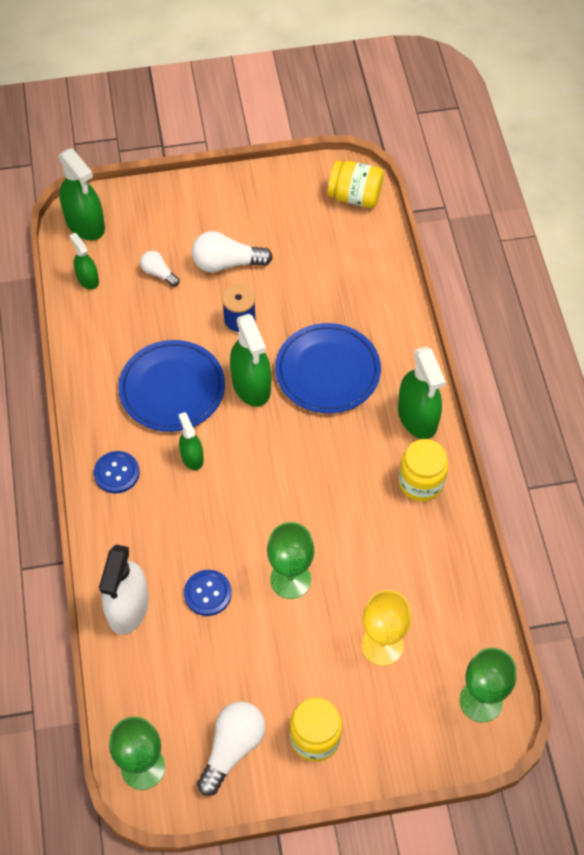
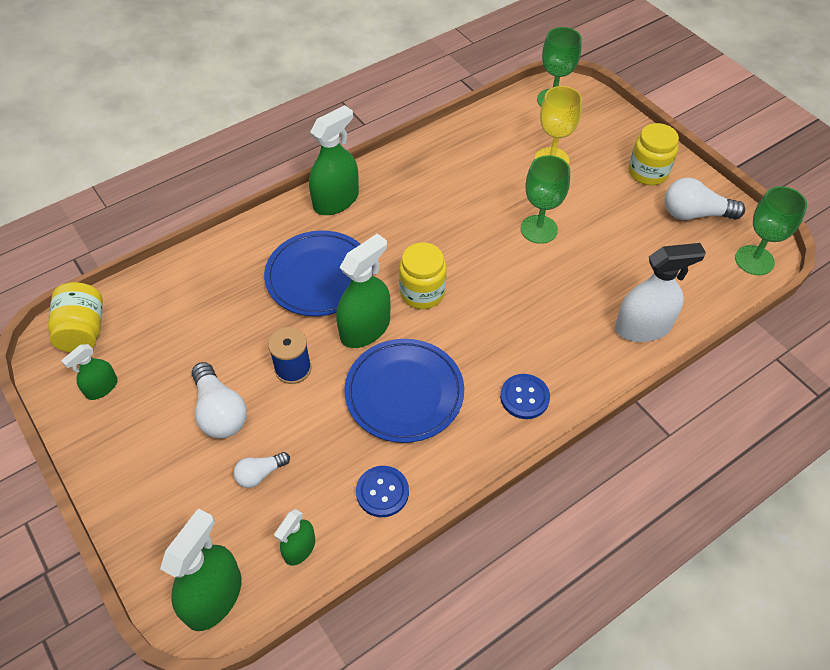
camera: 115 degrees left, 5 degrees down
white light bulb [140,251,179,287] -> white light bulb turned 45 degrees clockwise [234,452,290,488]
green spray bottle [178,412,204,470] -> green spray bottle moved to [61,344,118,400]
blue button [184,570,232,616] -> blue button moved to [356,466,409,517]
yellow jar [399,439,448,502] -> yellow jar moved to [399,242,446,309]

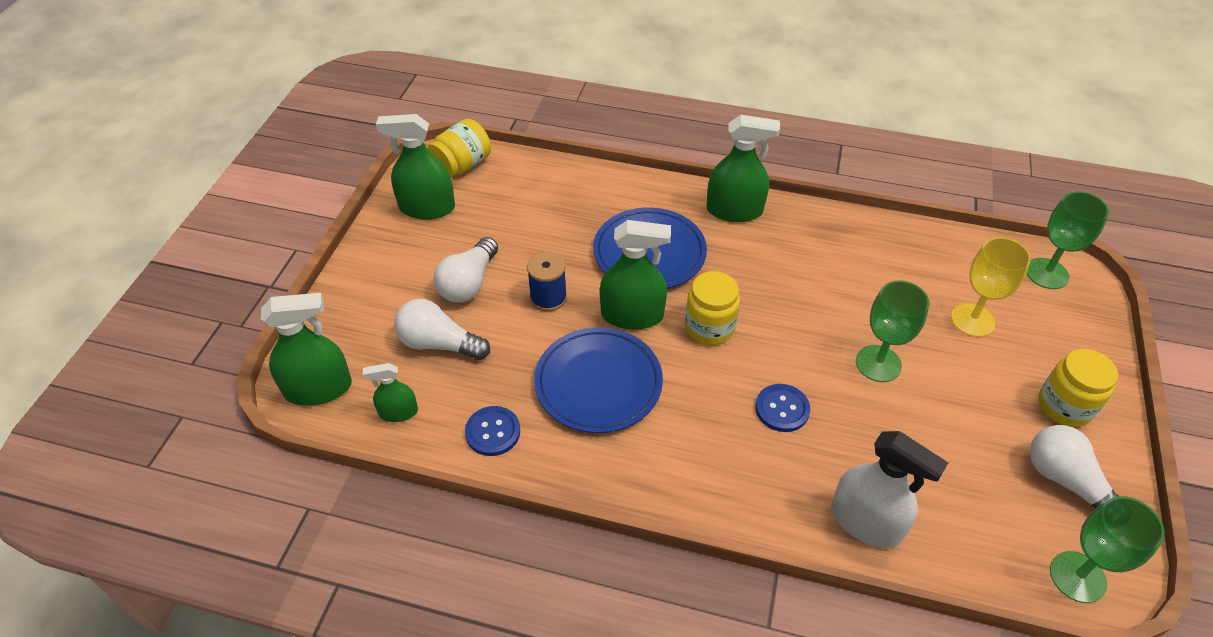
camera: 50 degrees right, 5 degrees down
green spray bottle [61,344,118,400] -> green spray bottle [376,114,455,219], size x1.76
white light bulb [234,452,290,488] -> white light bulb [394,299,490,360], size x1.73
blue button [500,374,550,419] -> blue button moved to [755,384,810,432]

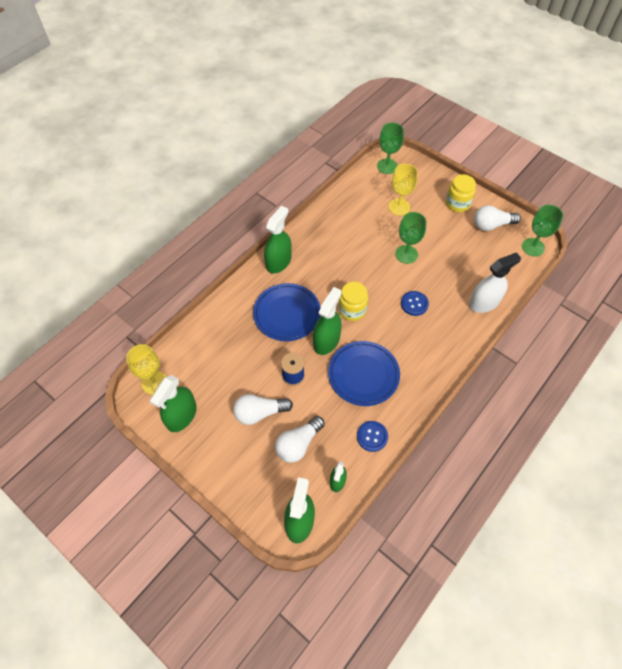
camera: 65 degrees left, 10 degrees up
yellow jar [427,119,491,178] -> yellow goblet [126,344,166,395]
white light bulb [434,237,498,303] -> white light bulb turned 120 degrees clockwise [233,394,293,425]

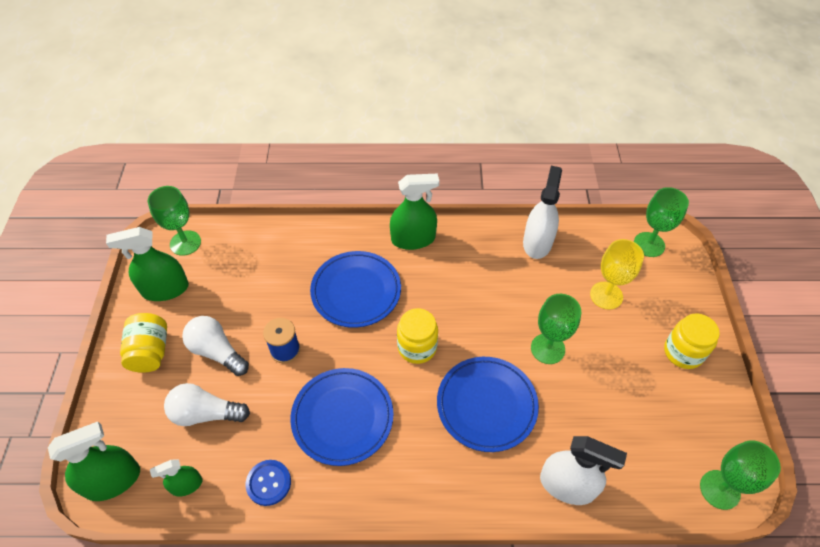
camera: 50 degrees right, 5 degrees down
yellow goblet [126,344,166,395] -> green goblet [148,186,201,256]
green spray bottle [313,287,342,355] -> none
blue button [401,291,429,316] -> blue plate [437,357,539,452]
white light bulb [474,205,521,231] -> none
none -> yellow jar [120,313,167,373]
none -> white spray bottle [523,166,562,259]

